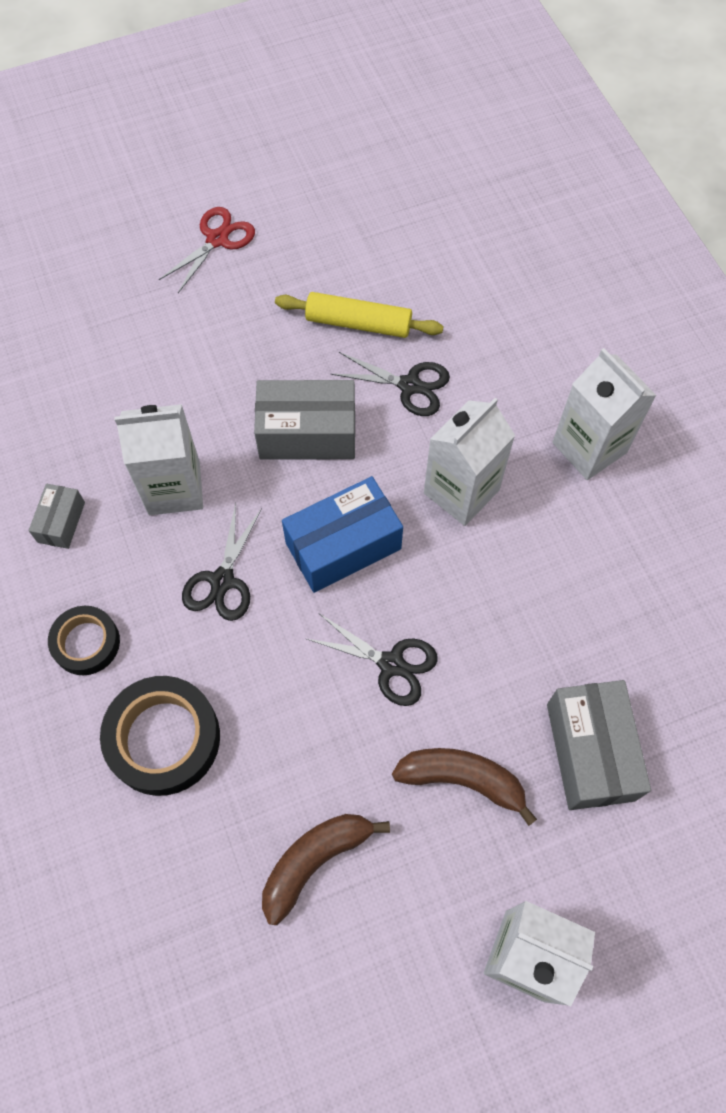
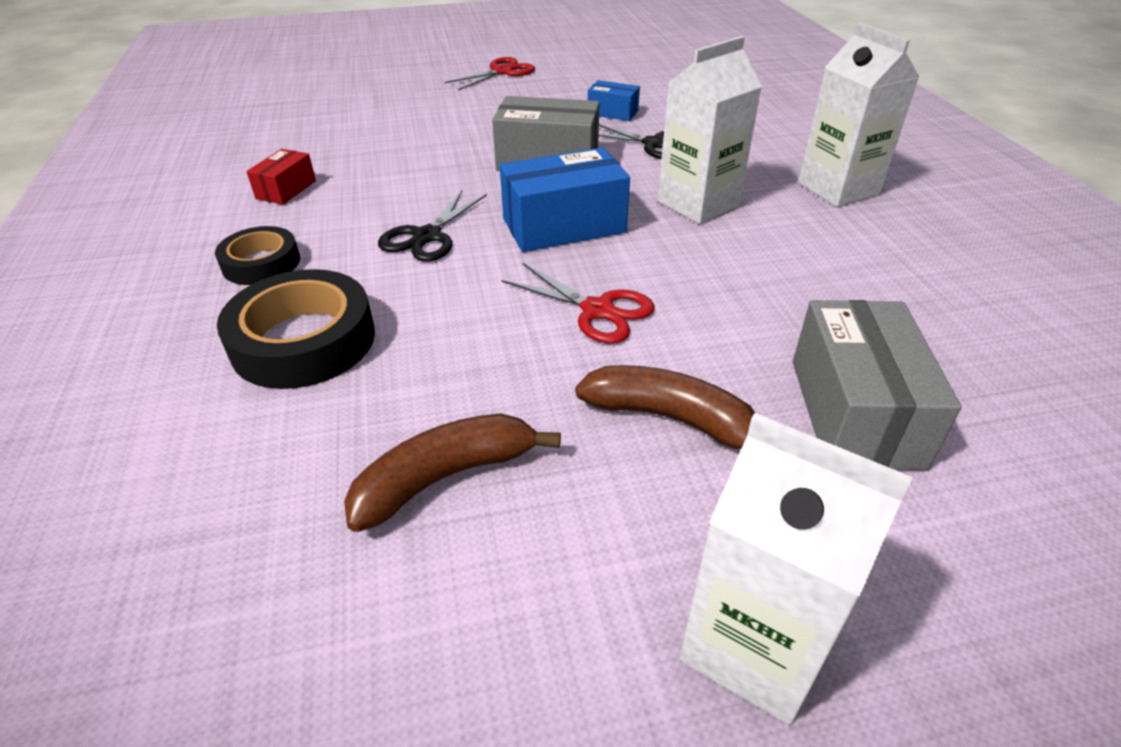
camera: 10 degrees right, 25 degrees down
grey box [29,484,85,549] -> red box [246,149,316,205]
white carton [115,404,203,515] -> none
yellow rolling pin [275,292,444,338] -> blue box [588,80,640,121]
black scissors [305,614,438,706] -> red scissors [502,263,655,344]

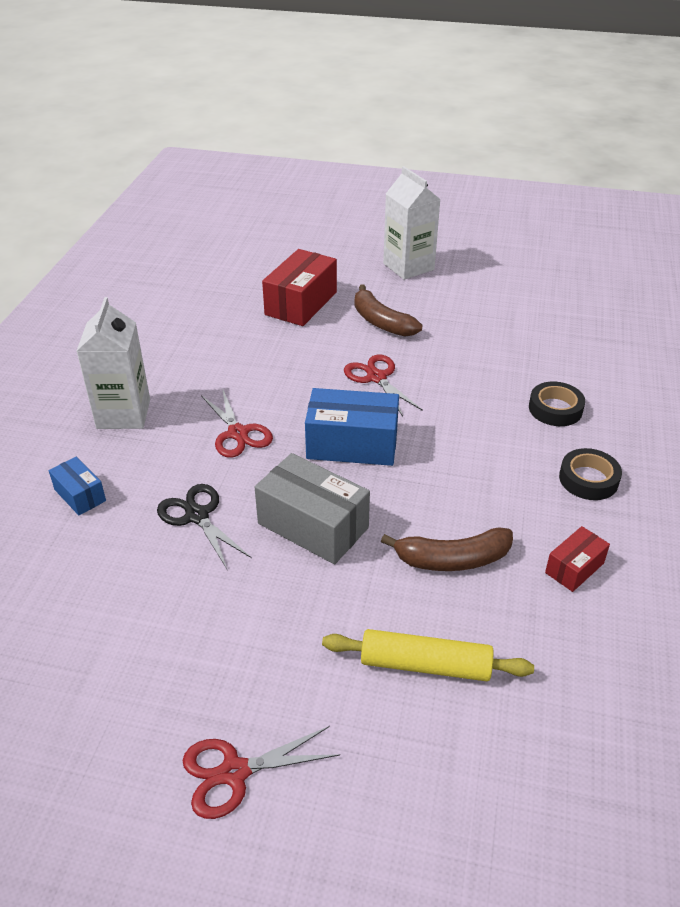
camera: 155 degrees left, 0 degrees up
black tape [217,269,375,389] -> black tape [529,382,585,426], size x0.62
brown banana [344,413,561,532] -> brown banana moved to [381,527,513,571]
black scissors [378,190,487,262] -> none
blue box [588,80,640,121] -> blue box moved to [49,457,106,515]
white carton [658,36,762,224] -> red scissors [201,388,273,458]
grey box [793,300,962,470] -> red box [262,249,337,326]
none -> yellow rolling pin [322,629,534,681]

